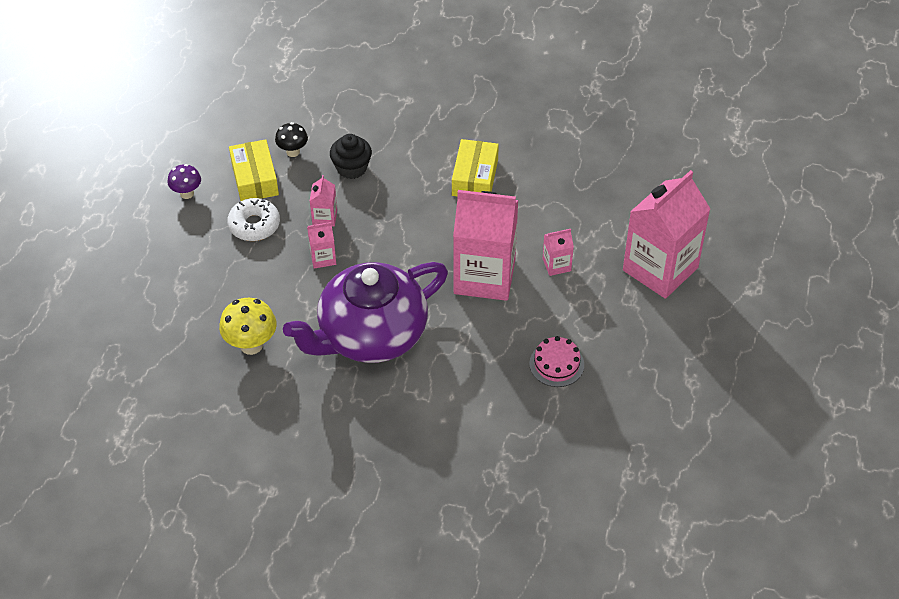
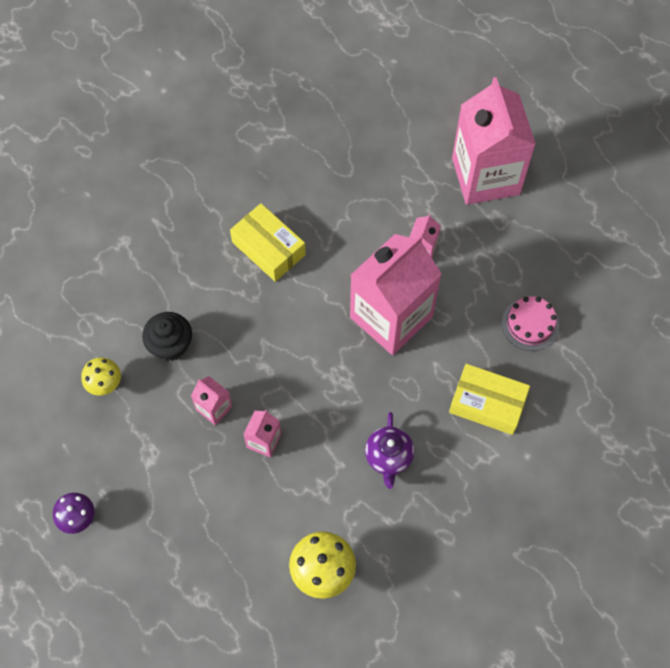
camera: 55 degrees left, 15 degrees up
white donut [227,198,280,241] -> none
yellow box [229,139,279,201] -> yellow box moved to [449,364,530,435]
black mushroom [275,122,308,157] -> yellow mushroom [81,357,121,396]
purple teapot [283,262,448,363] -> purple teapot [365,412,415,489], size x0.40

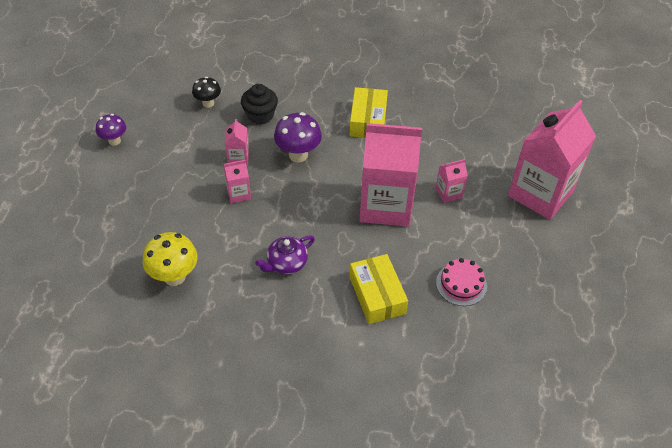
camera: 50 degrees right, 15 degrees down
yellow mushroom [81,357,121,396] -> black mushroom [192,77,221,108]
none -> purple mushroom [274,112,322,162]

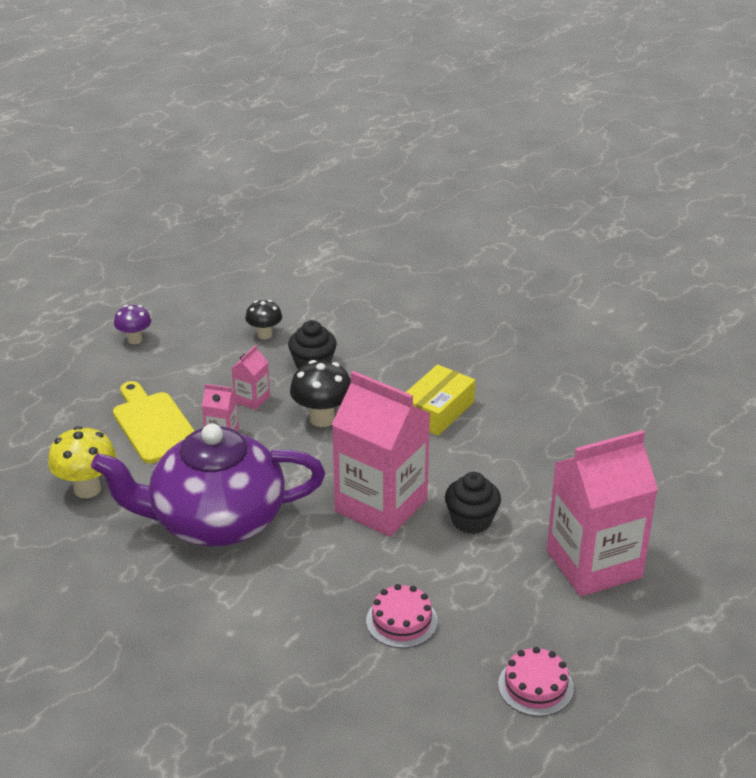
camera: 30 degrees right, 15 degrees down
purple teapot [255,235,315,274] -> purple teapot [91,424,325,547], size x2.48
purple mushroom [274,112,322,162] -> black mushroom [290,360,351,427]
yellow box [349,254,408,324] -> none
pink carton [436,159,468,203] -> black cupcake [445,472,501,534]
none -> yellow cutting board [113,381,195,463]
none -> pink cake [498,647,574,716]

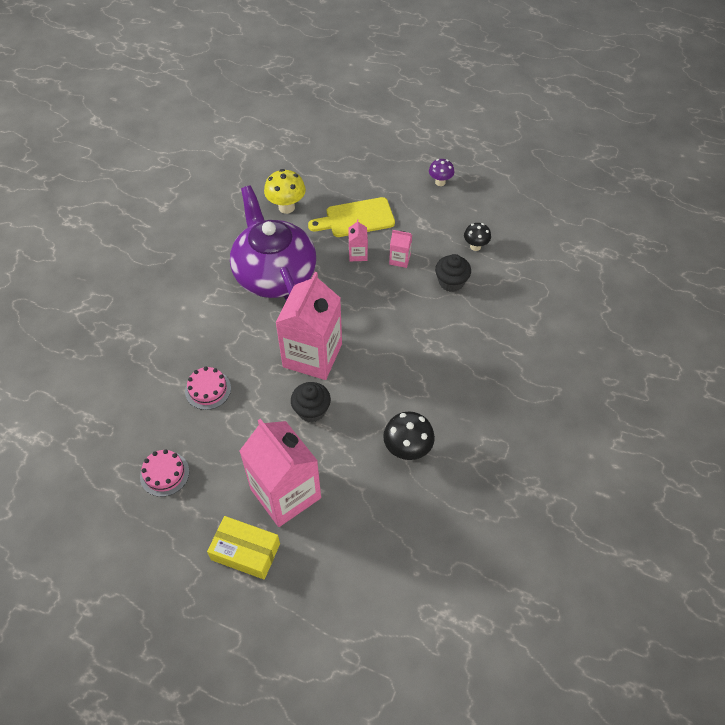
camera: 75 degrees right, 20 degrees up
yellow cutting board [113,381,195,463] -> yellow cutting board turned 150 degrees counterclockwise [308,197,395,237]
black mushroom [290,360,351,427] -> black mushroom moved to [383,412,435,460]
yellow box [406,364,475,436] -> yellow box moved to [207,516,280,579]

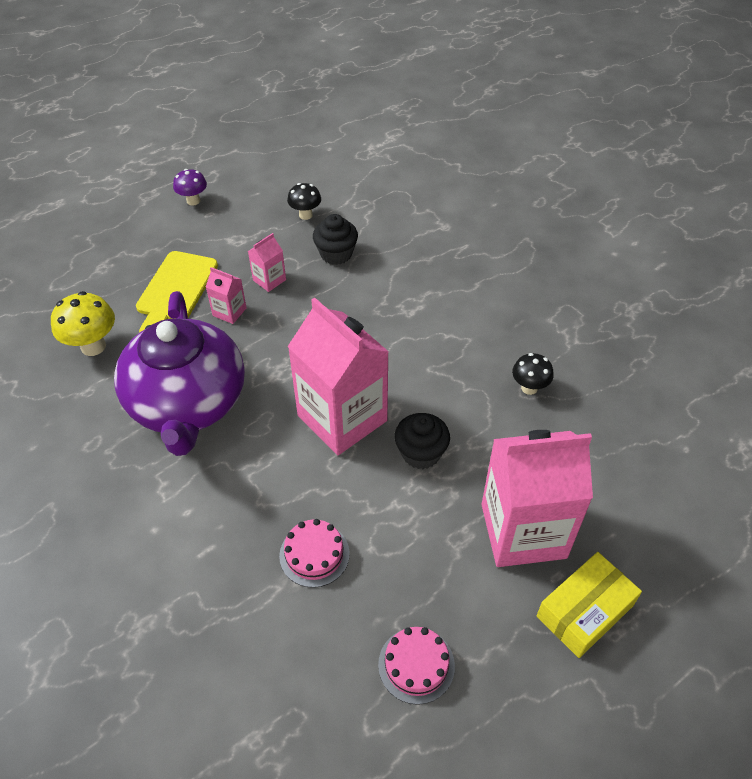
camera: 60 degrees left, 5 degrees down
purple teapot [230,185,316,301] -> purple teapot turned 105 degrees counterclockwise [114,291,245,456]
black mushroom [383,412,435,460] -> black mushroom [512,353,554,395], size x0.64

